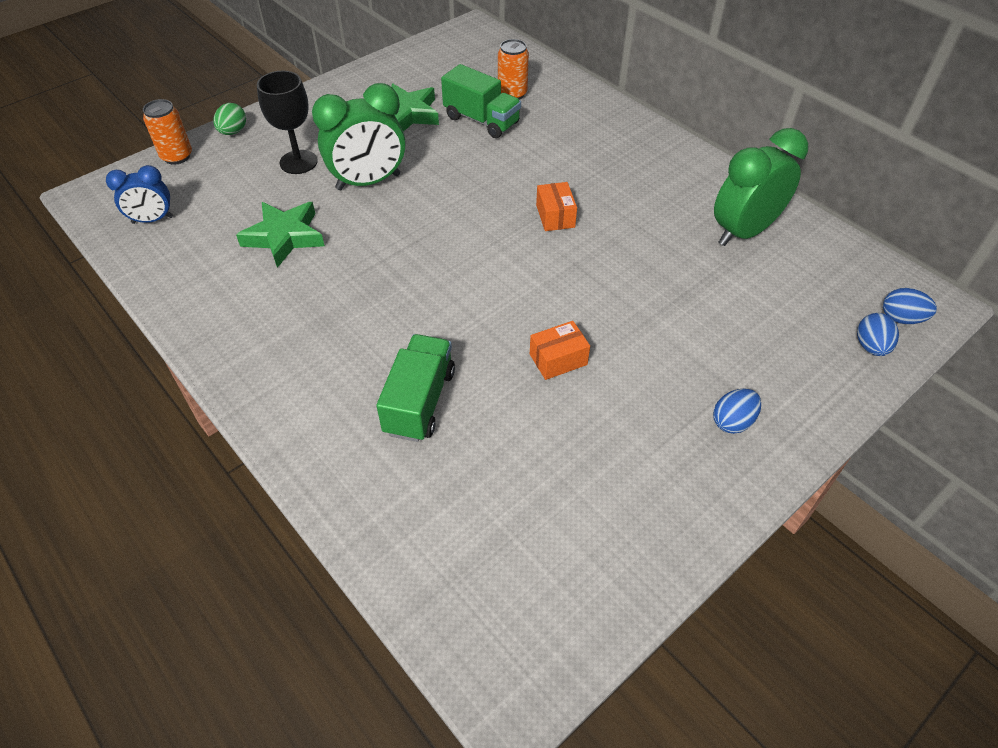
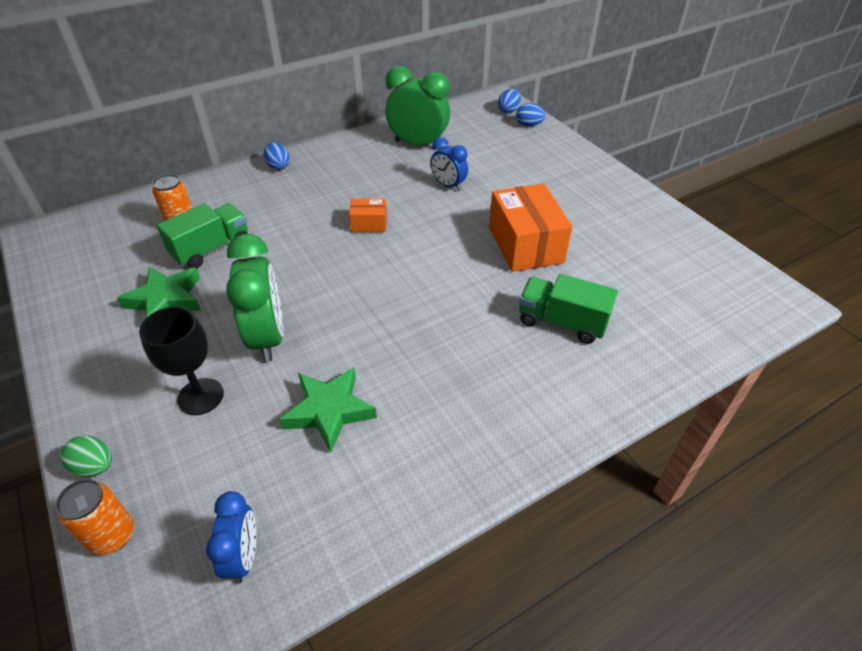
camera: 80 degrees left, 5 degrees down
orange box [530,321,590,380] -> orange box [489,184,573,272], size x2.02
blue egg [713,388,761,434] -> blue egg moved to [264,142,290,170]
green clock [714,128,808,246] -> green clock turned 135 degrees clockwise [386,66,450,149]
none -> blue clock [430,137,468,191]

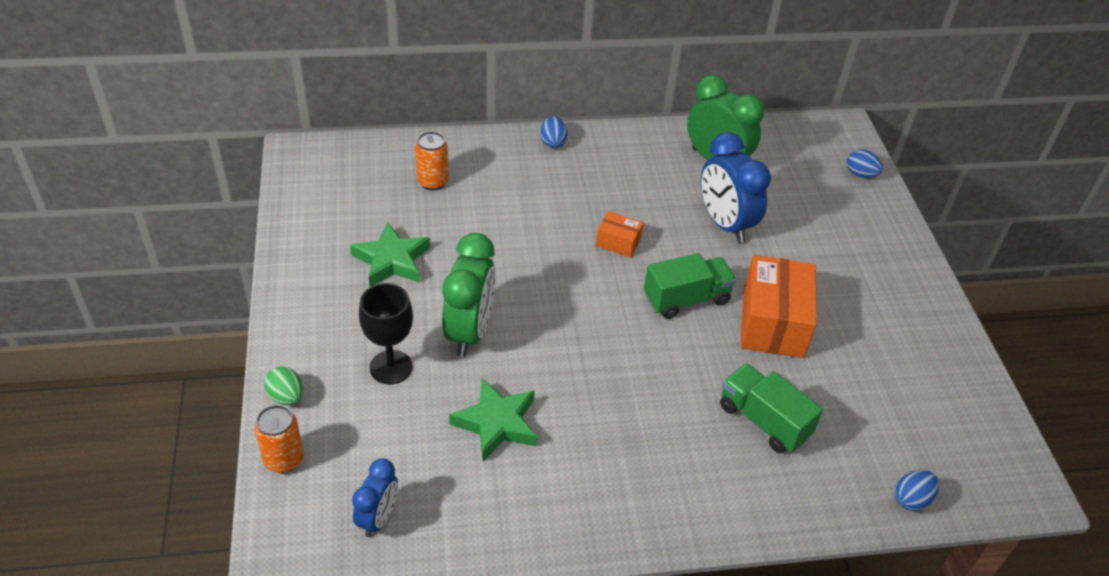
camera: 20 degrees right, 0 degrees up
green truck [157,203,248,268] -> green truck moved to [644,253,737,319]
blue clock [430,137,468,191] -> blue clock [701,132,771,243], size x1.72
blue egg [498,89,521,114] -> blue egg moved to [895,470,939,511]

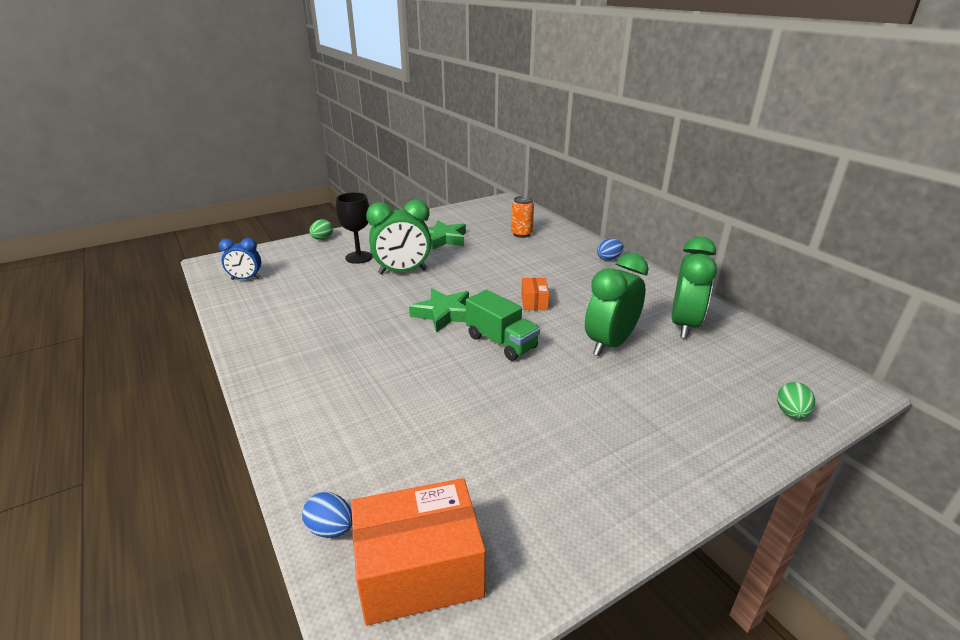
camera: 70 degrees right, 15 degrees down
orange can [254,405,304,473] -> none
green star [449,378,537,461] -> green star moved to [409,288,469,333]
blue clock [701,132,771,243] -> green clock [585,253,648,356]
green truck [720,363,823,453] -> none
orange box [741,255,817,358] -> orange box moved to [351,478,486,626]
blue egg [847,149,883,178] -> green egg [777,382,815,419]

